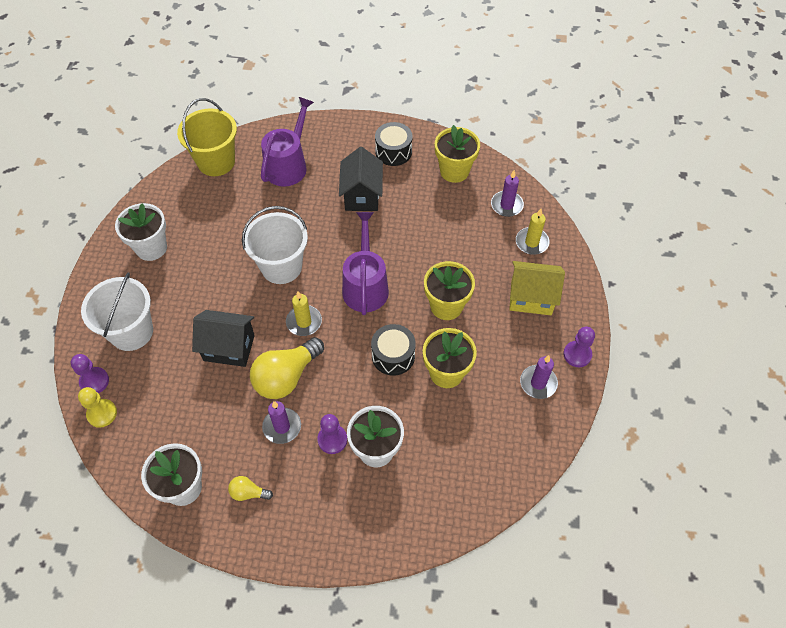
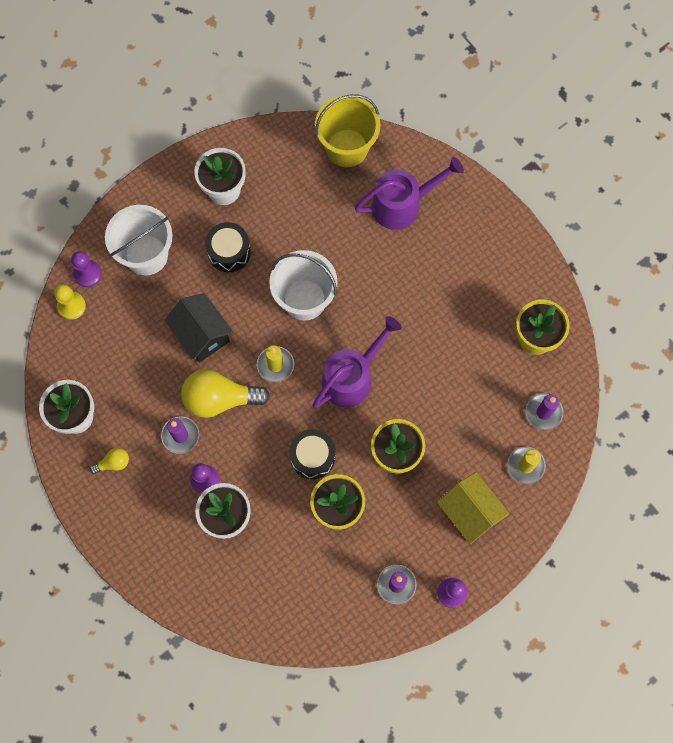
camera: 45 degrees right, 15 degrees up
yellow light bulb [228,476,273,501] -> yellow light bulb turned 105 degrees clockwise [90,448,129,474]
black house [339,147,383,211] -> none
black drum [375,122,413,166] -> black drum moved to [205,222,251,272]

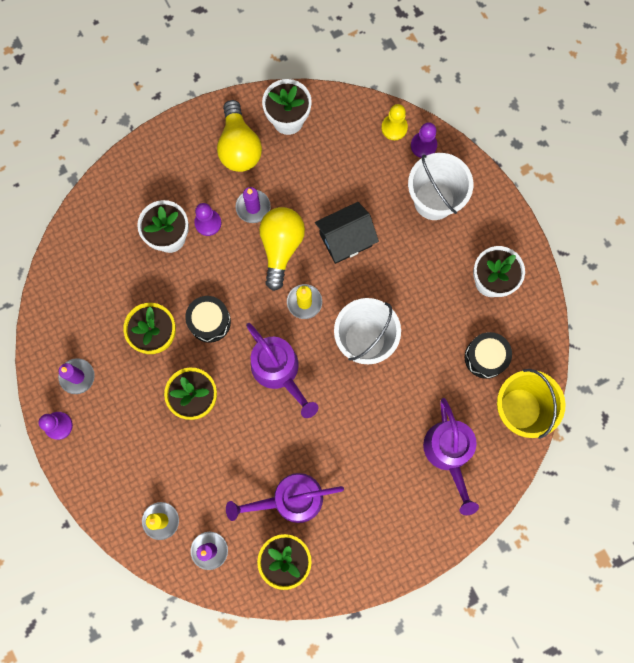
camera: 100 degrees right, 5 degrees up
yellow light bulb [90,448,129,474] -> yellow light bulb [217,100,262,172], size x2.12
black drum [205,222,251,272] -> black drum moved to [465,332,512,379]
yellow house [437,472,509,544] -> none
none -> purple watering can [226,473,344,523]

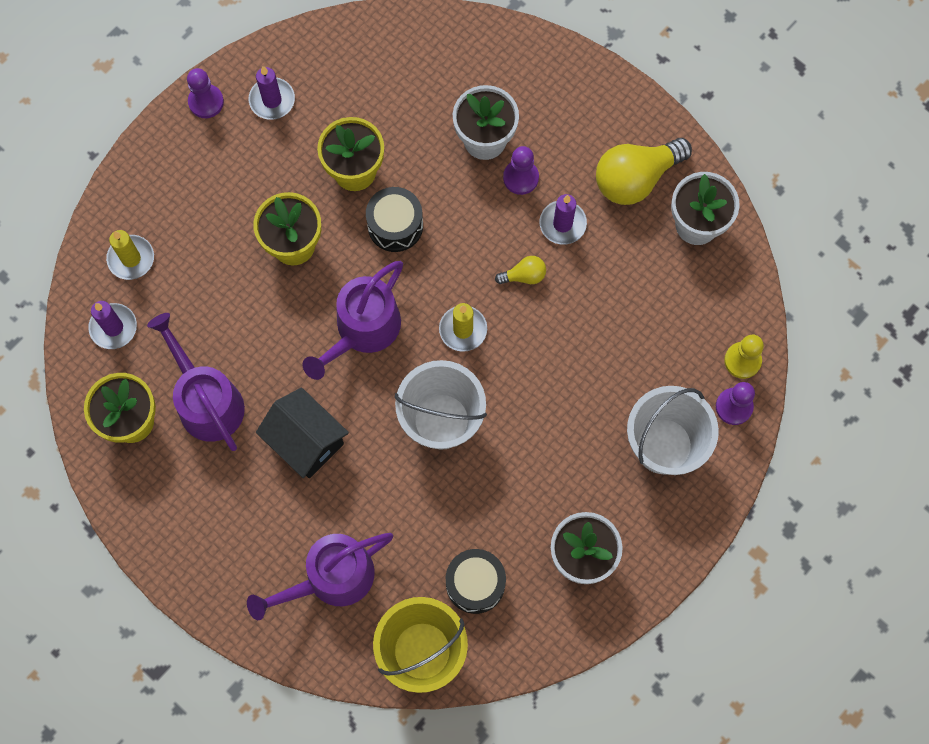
camera: 70 degrees right, 5 degrees down
yellow light bulb [259,207,305,291] -> yellow light bulb [495,256,546,284], size x0.47
black house [315,202,379,264] -> black house moved to [256,388,349,478]

